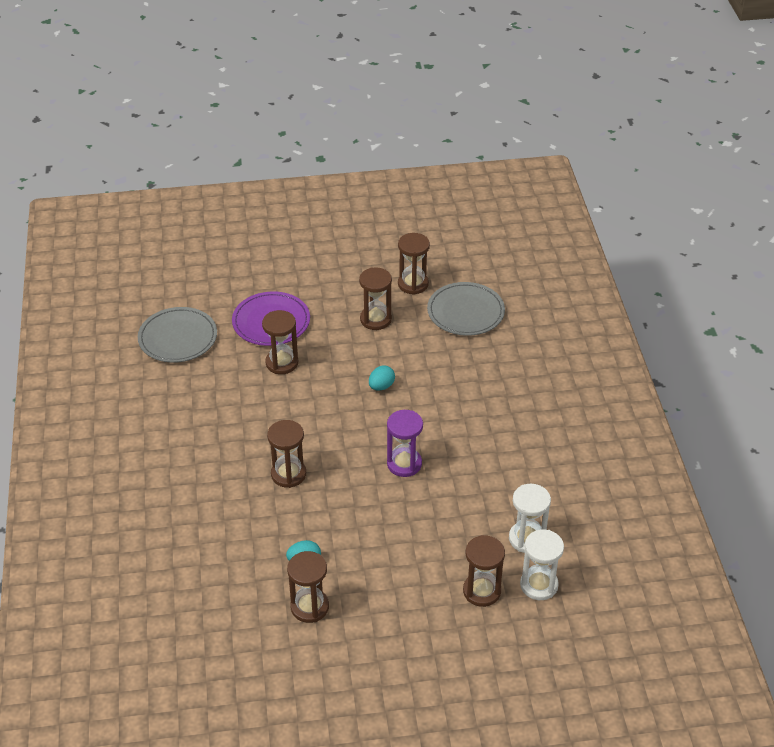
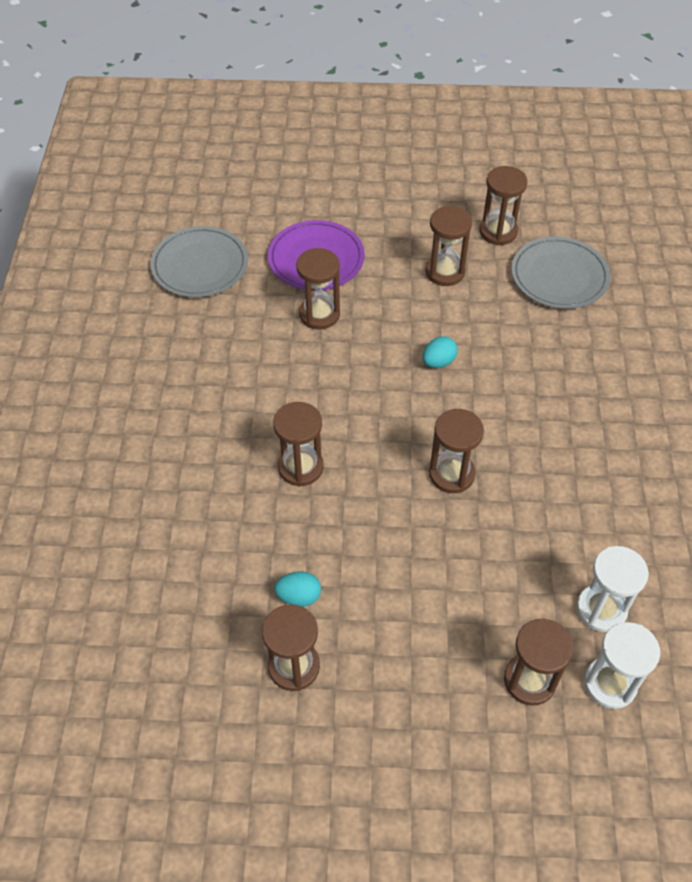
camera: 10 degrees right, 10 degrees up
purple hourglass [387,410,423,477] -> brown hourglass [429,409,484,493]

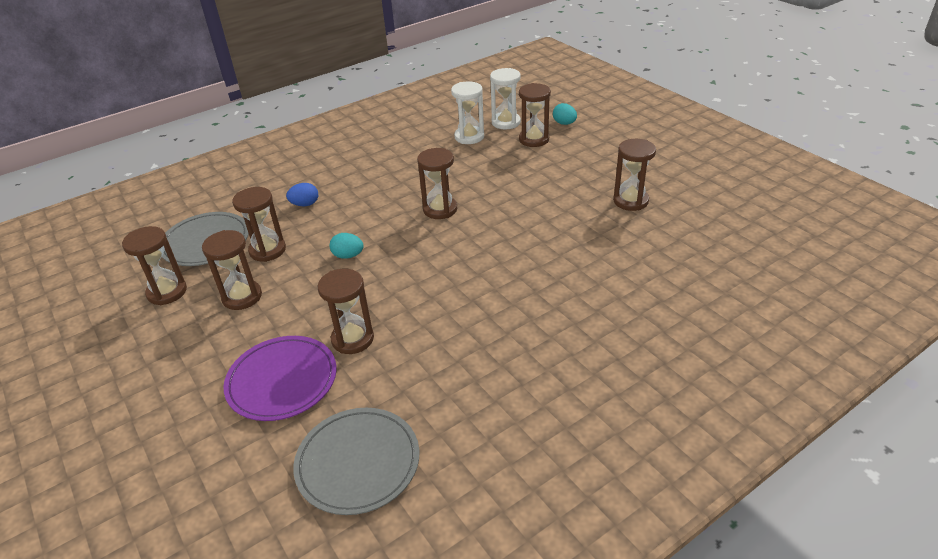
camera: 125 degrees left, 15 degrees down
brown hourglass [273,402,324,487] -> brown hourglass moved to [232,187,286,262]
turquoise egg [274,571,321,607] -> turquoise egg moved to [553,103,577,125]
none -> blue egg [286,183,318,206]

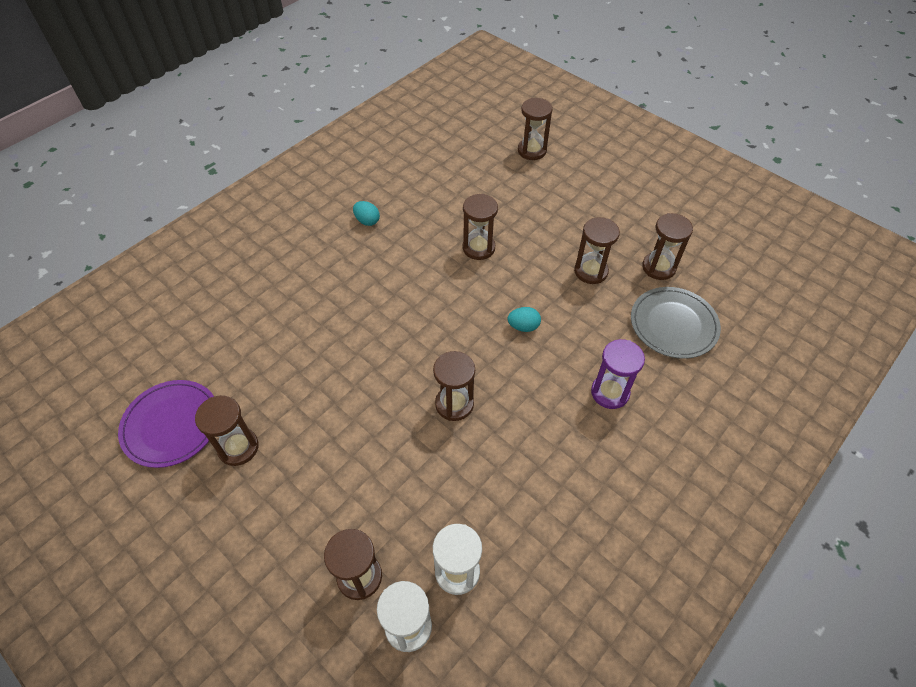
camera: 165 degrees right, 15 degrees up
purple plate [223,336,337,421] -> purple plate moved to [118,380,214,468]
brown hourglass [232,187,286,262] -> brown hourglass moved to [518,98,553,160]
blue egg [286,183,318,206] -> purple hourglass [591,339,645,409]
grey plate [293,408,419,515] -> none
turquoise egg [553,103,577,125] -> turquoise egg moved to [353,201,380,226]

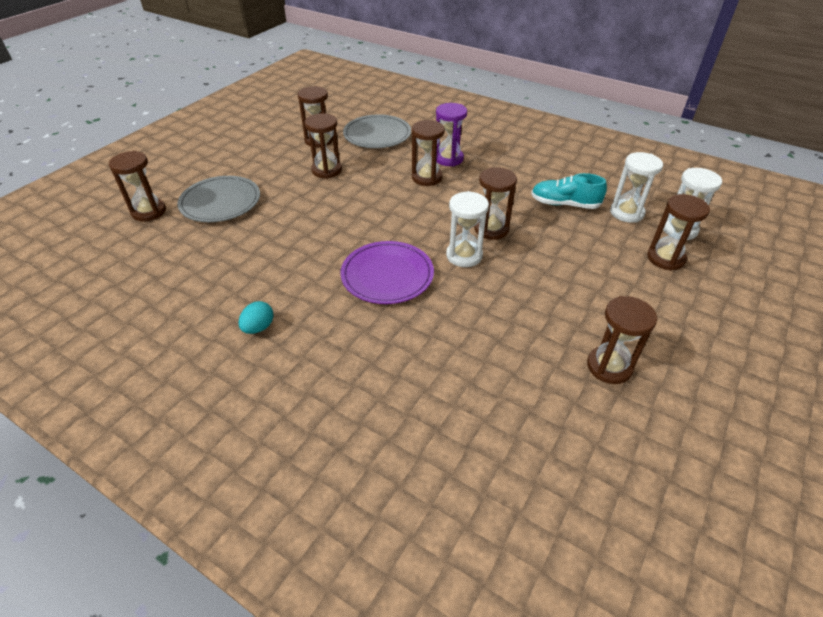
camera: 100 degrees left, 10 degrees down
purple plate [118,380,214,468] -> purple plate moved to [341,241,434,304]
brown hourglass [463,194,498,260] -> brown hourglass moved to [412,120,445,186]
turquoise egg [508,307,541,332] -> none
none -> grey plate [177,176,260,222]
none -> white hourglass [446,191,489,267]
none -> turquoise shoe [531,173,607,209]

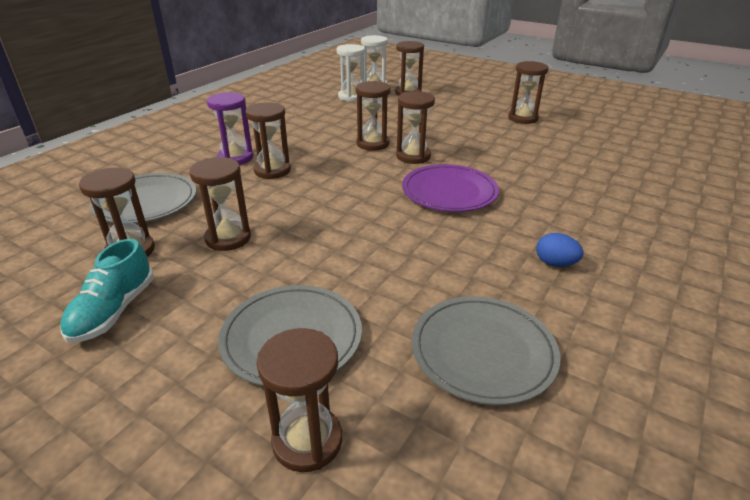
camera: 90 degrees left, 10 degrees down
turquoise egg [239,301,274,334] -> blue egg [536,233,584,267]
white hourglass [446,191,489,267] -> brown hourglass [396,91,435,164]
turquoise shoe [531,173,607,209] -> turquoise shoe moved to [60,239,154,343]
none -> grey plate [412,296,560,405]

